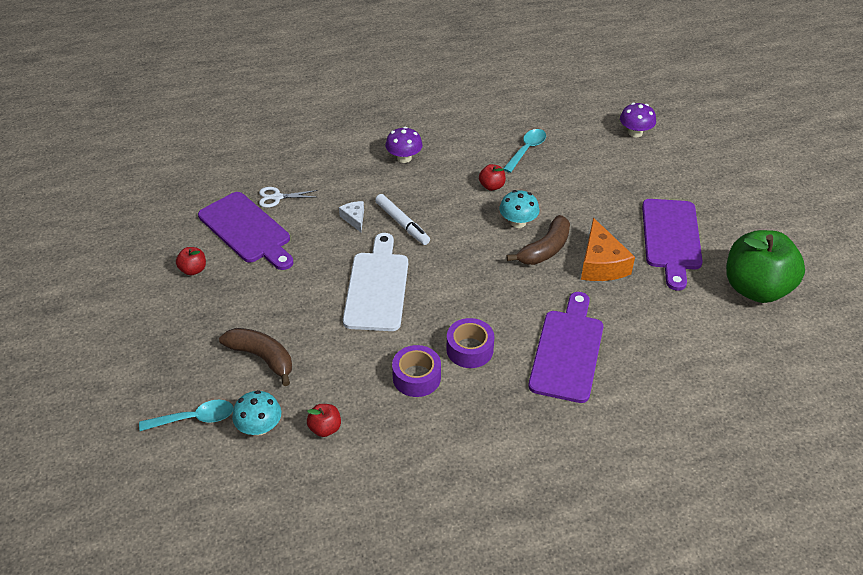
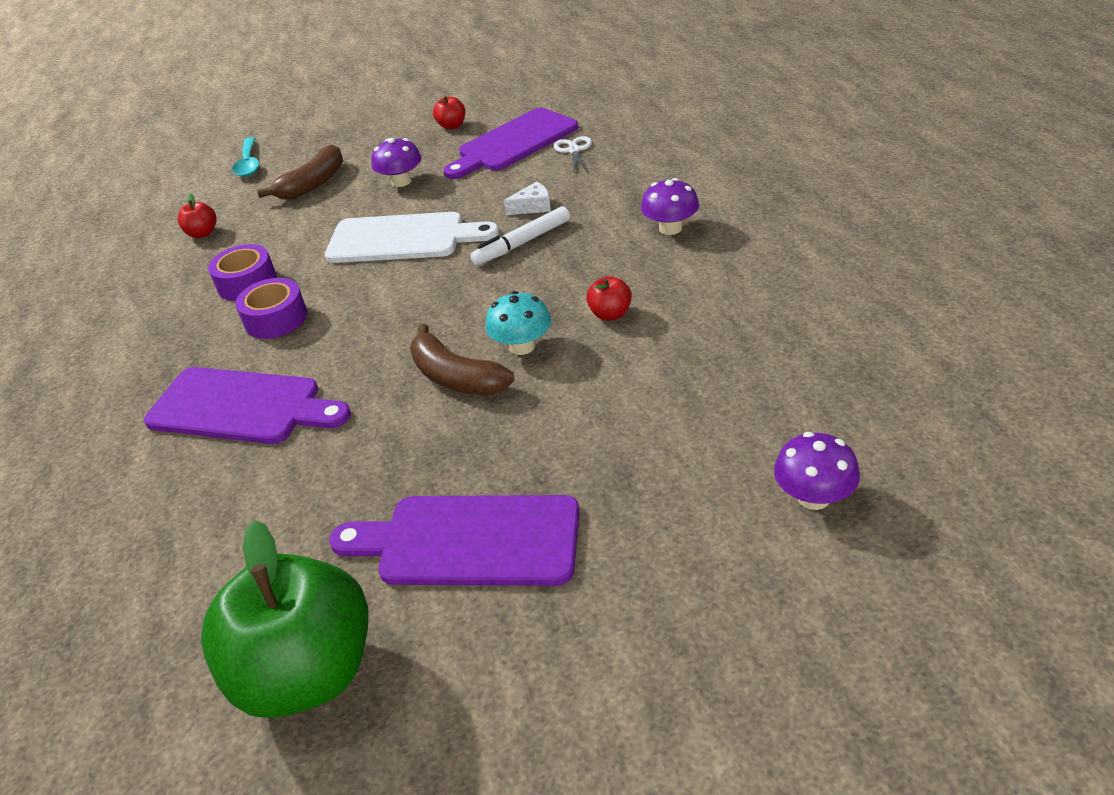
camera: 95 degrees right, 5 degrees down
turquoise mushroom [232,390,281,436] -> none
turquoise spoon [503,129,546,173] -> none
orange cheese [581,218,635,281] -> none
none -> purple mushroom [371,138,421,187]

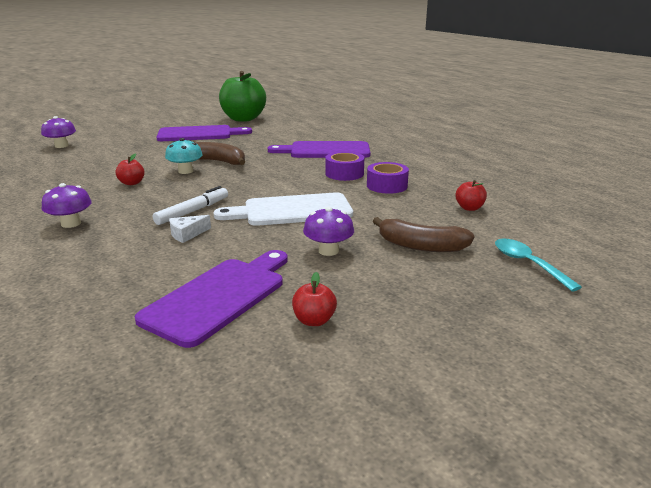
camera: 160 degrees right, 15 degrees down
brown banana [257,144,343,199] -> brown banana turned 90 degrees counterclockwise [373,217,474,252]
white scissors [554,136,592,173] -> none

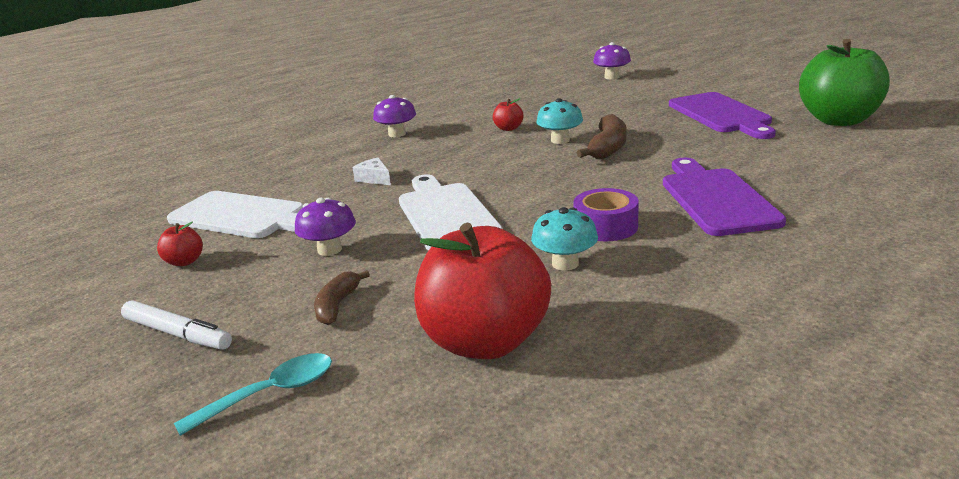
camera: 85 degrees right, 0 degrees up
purple cutting board [135,250,288,348] -> white cutting board [167,191,303,238]
white marker [153,186,228,225] -> white marker moved to [121,300,232,350]
purple tape [367,162,409,194] -> turquoise mushroom [531,207,598,271]
brown banana [373,217,474,252] -> brown banana [314,270,370,325], size x0.65
red apple [456,180,487,211] -> red apple [414,223,551,359], size x2.46

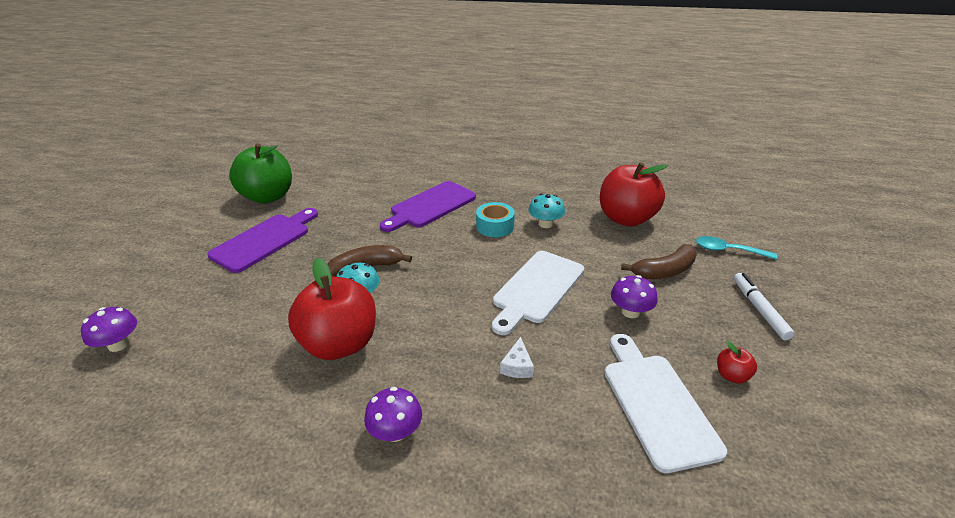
camera: 130 degrees left, 10 degrees up
brown banana [314,270,370,325] -> brown banana [621,244,697,279], size x1.54
red apple [493,98,523,131] -> red apple [288,258,376,360], size x2.46
purple tape [573,188,639,241] -> turquoise tape [476,202,515,237]

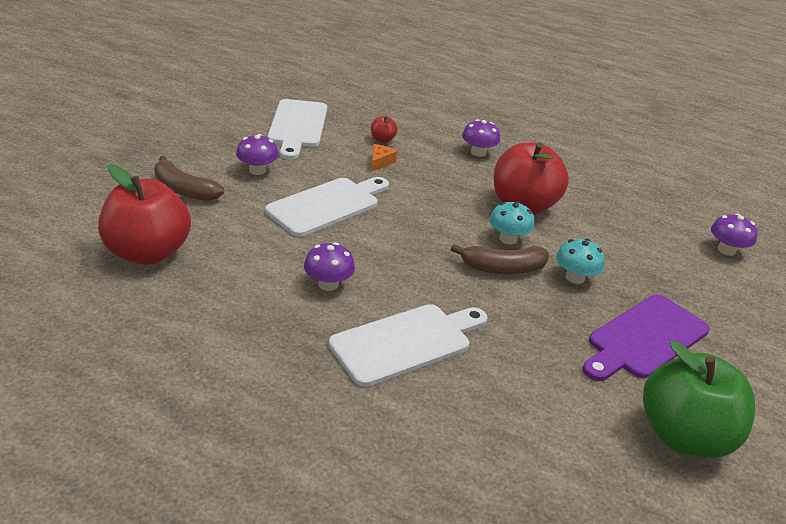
camera: 170 degrees left, 0 degrees up
purple cutting board [380,181,476,232] -> white cutting board [329,304,487,387]
turquoise tape [476,202,515,237] -> purple mushroom [304,242,355,291]
white cheese [500,337,534,378] -> orange cheese [372,144,397,171]
turquoise mushroom [529,193,565,228] -> turquoise mushroom moved to [556,239,605,284]
brown banana [621,244,697,279] -> brown banana turned 135 degrees counterclockwise [154,156,224,201]
turquoise spoon [696,236,777,260] -> none
red apple [717,341,757,383] -> red apple moved to [371,116,398,143]
white marker [734,273,795,340] -> none

